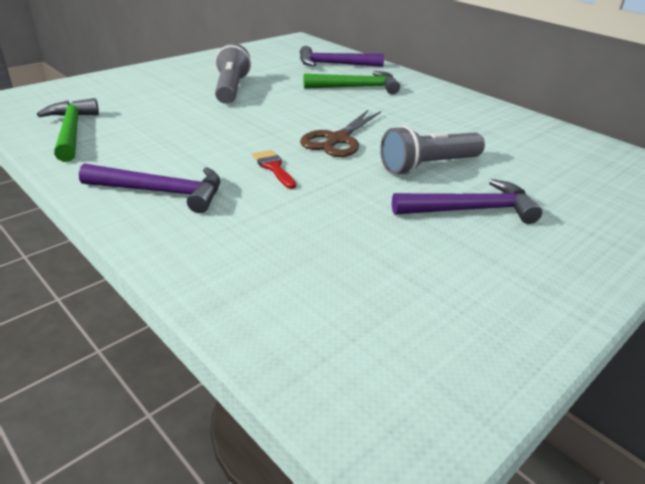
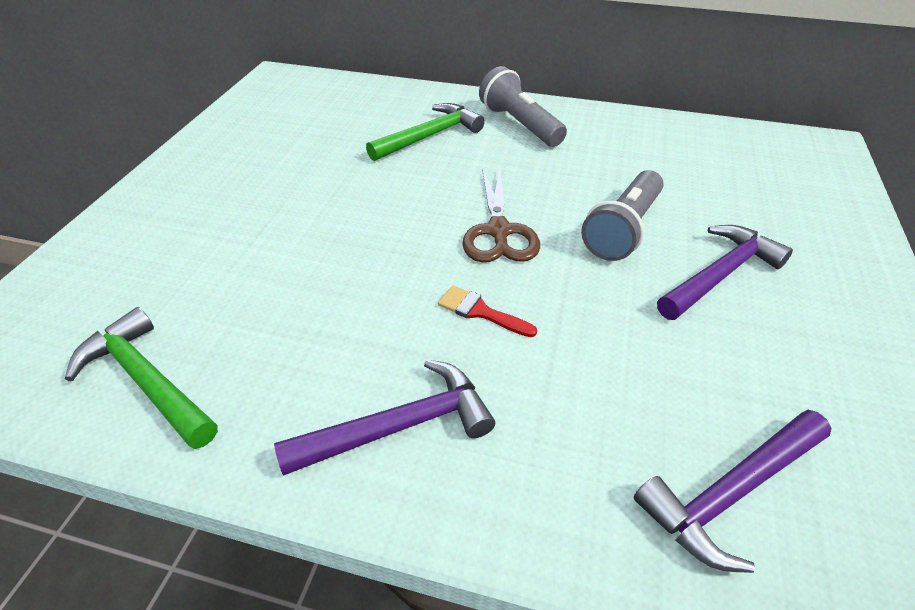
camera: 30 degrees left, 10 degrees up
grey flashlight [215,43,251,104] -> grey flashlight moved to [479,66,567,147]
purple hammer [300,46,384,67] -> purple hammer moved to [634,410,832,573]

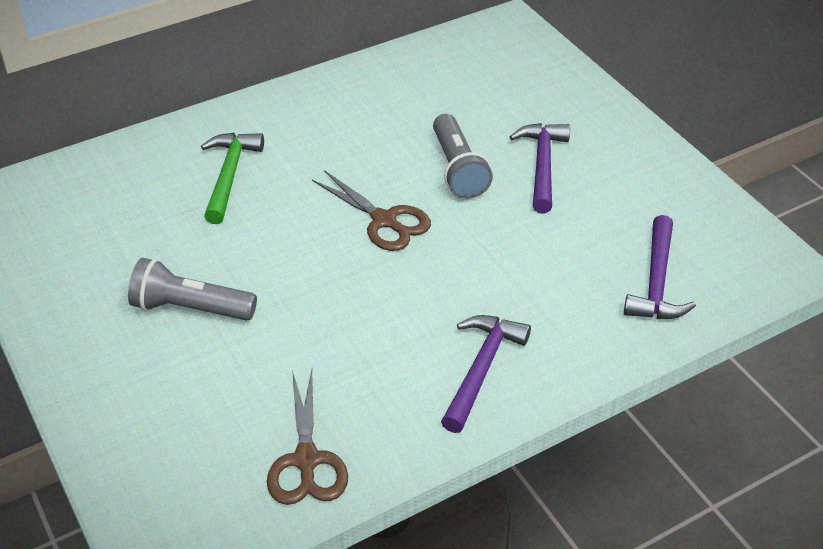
camera: 45 degrees left, 0 degrees up
green hammer [65,307,218,449] -> brown scissors [267,369,348,505]
red brush [438,286,537,337] -> none
grey flashlight [479,66,567,147] -> grey flashlight moved to [128,258,257,321]

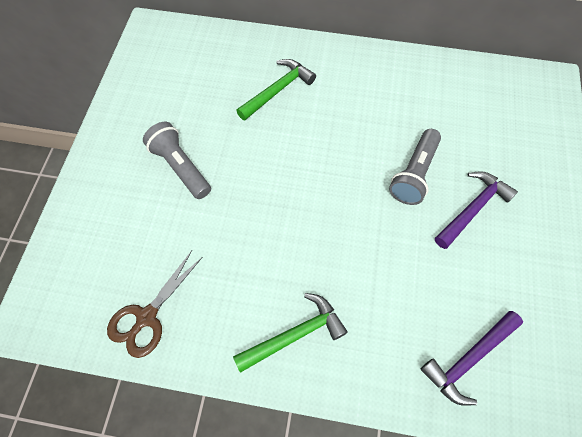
camera: 40 degrees right, 20 degrees up
brown scissors [312,170,431,251] -> none
purple hammer [441,315,531,433] -> green hammer [233,293,348,373]

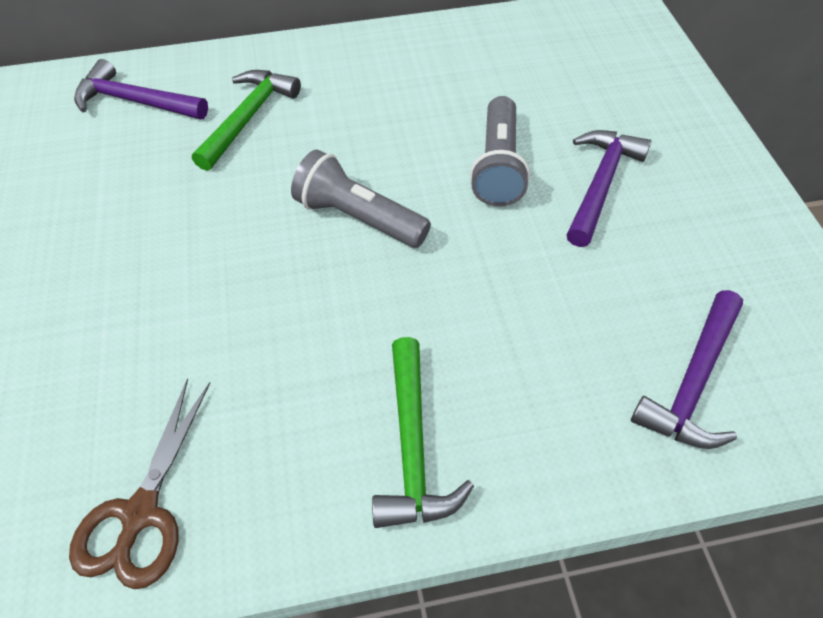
camera: 20 degrees left, 10 degrees down
grey flashlight [143,122,211,199] -> grey flashlight moved to [291,149,431,248]
green hammer [233,293,348,373] -> green hammer turned 135 degrees clockwise [372,337,474,528]
none -> purple hammer [74,59,208,119]

